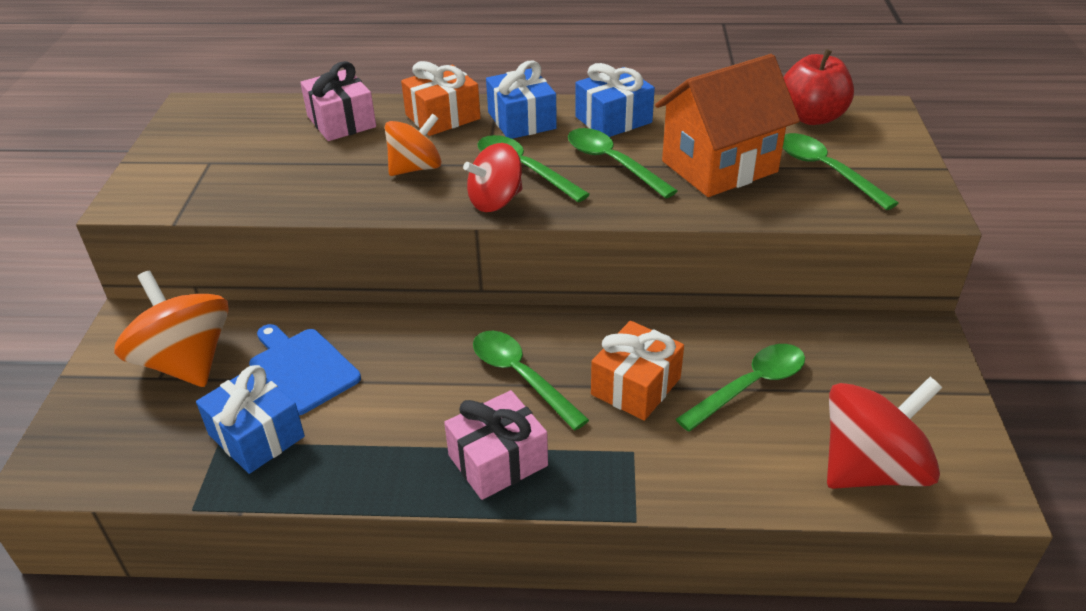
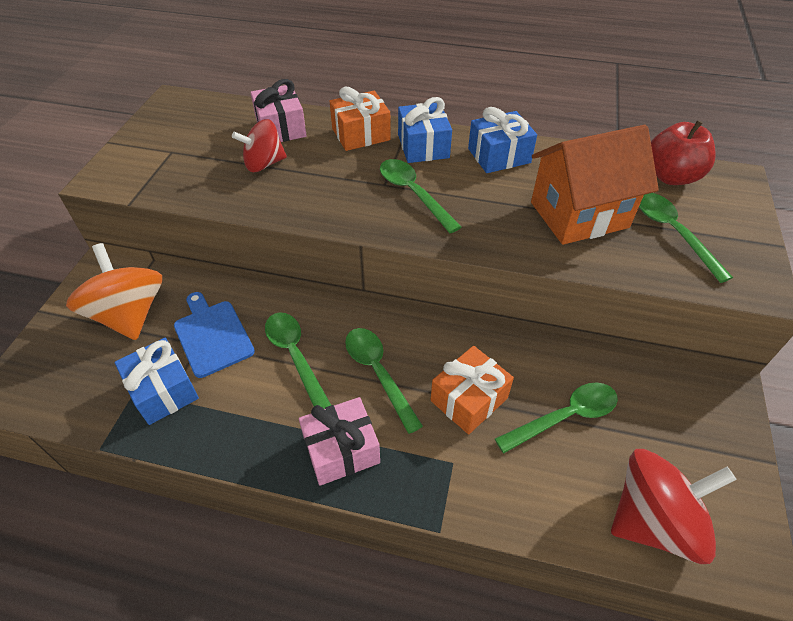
camera: 10 degrees right, 10 degrees up
orange spinning top [385,113,441,176] -> none
red spinning top [463,143,523,212] -> red spinning top moved to [232,119,287,172]
green spoon [568,128,678,198] -> green spoon moved to [265,312,331,409]

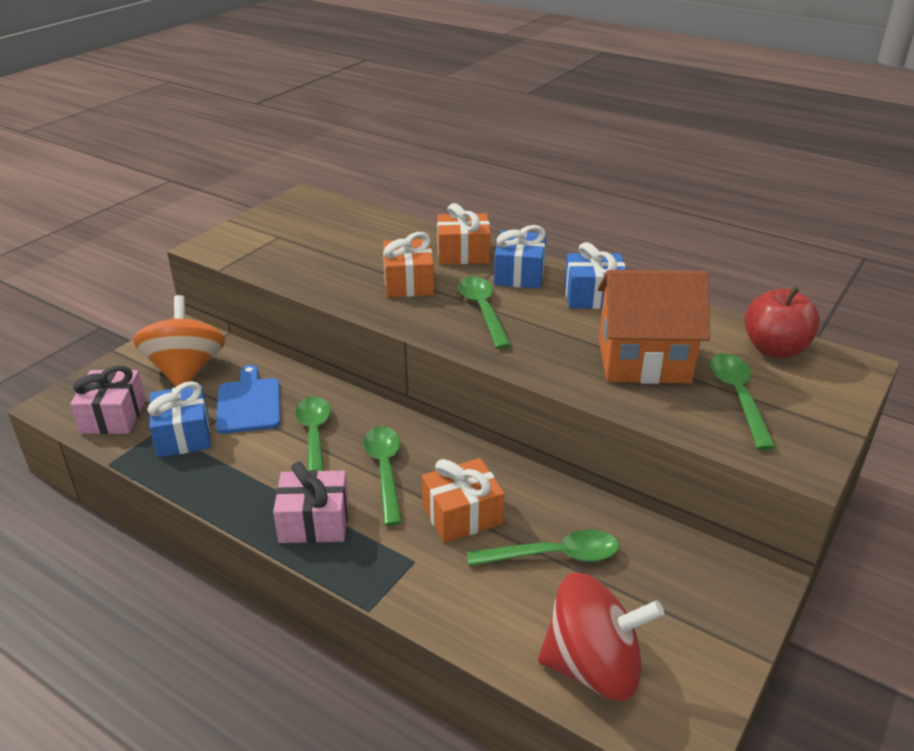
camera: 20 degrees right, 15 degrees down
red spinning top [232,119,287,172] -> none
pink gift [250,79,307,142] -> pink gift moved to [70,366,146,434]
none -> orange gift [383,232,434,298]

